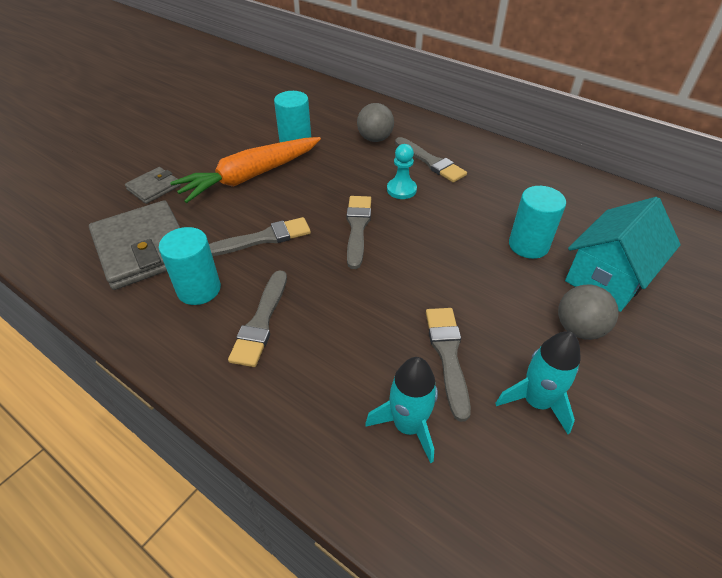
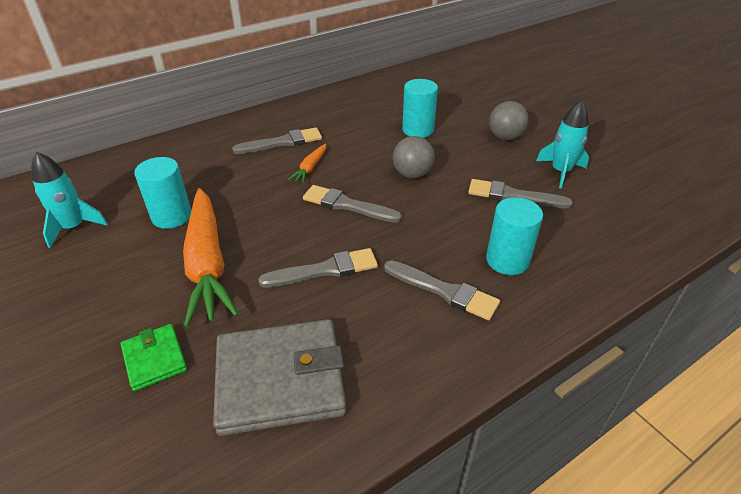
camera: 70 degrees left, 5 degrees down
grey wallet [125,167,181,204] -> green wallet [121,324,187,391]
turquoise cylinder [159,227,221,305] -> turquoise cylinder moved to [486,197,543,275]
grey brush [209,217,311,256] -> grey brush turned 75 degrees clockwise [258,248,378,288]
grey ball [357,103,394,142] -> grey ball moved to [393,136,435,178]
turquoise rocket [365,357,438,464] -> turquoise rocket moved to [31,152,108,248]
turquoise pawn [387,144,417,199] -> orange carrot [288,144,326,183]
turquoise house [565,197,681,312] -> none

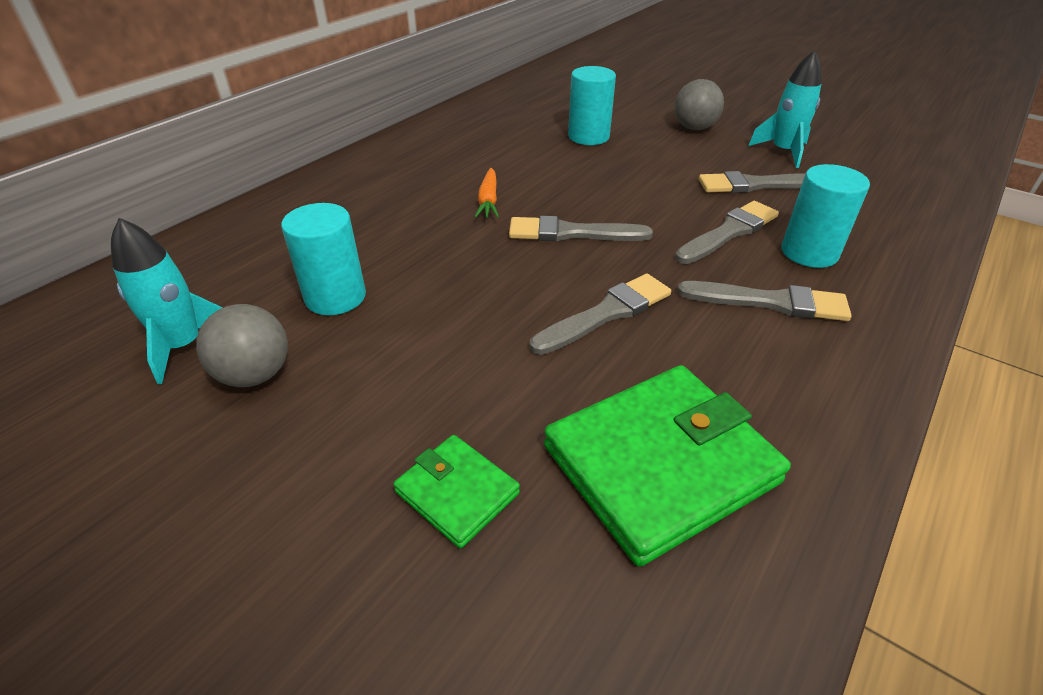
camera: 20 degrees left, 0 degrees up
orange carrot [183,188,238,327] -> none
grey wallet [213,319,347,436] -> green wallet [544,365,791,567]
grey brush [232,127,322,154] -> grey brush moved to [675,201,779,264]
grey ball [393,136,435,178] -> grey ball moved to [196,304,288,387]

